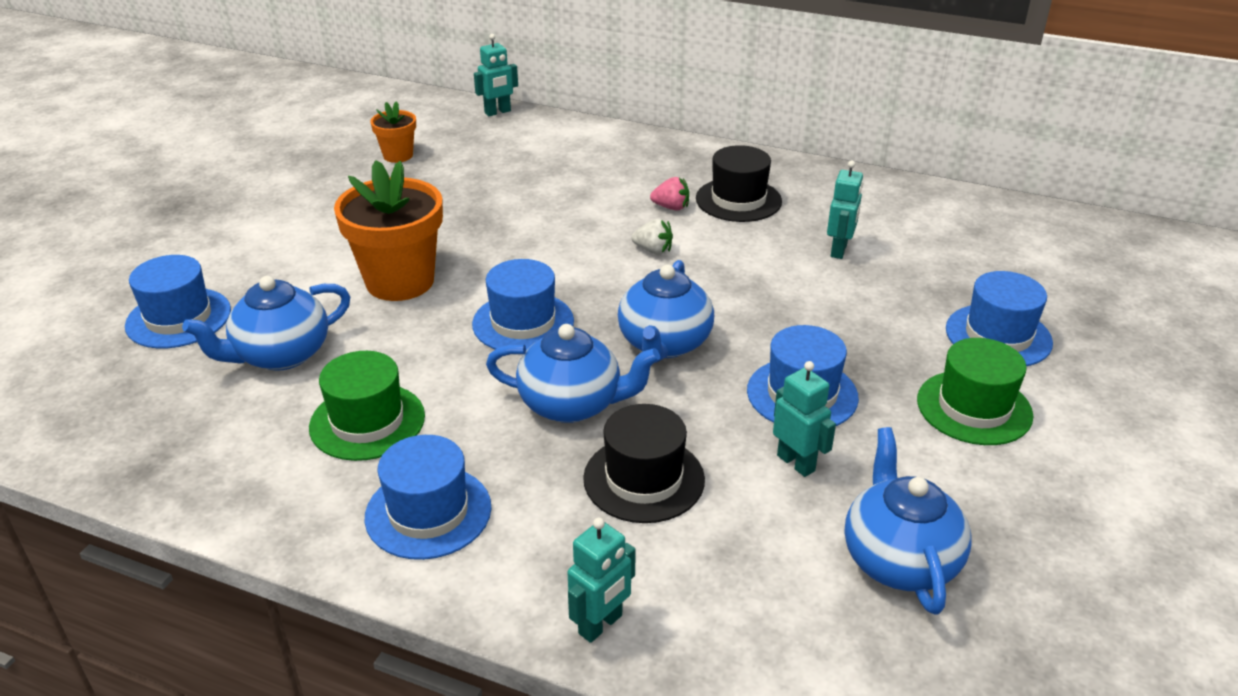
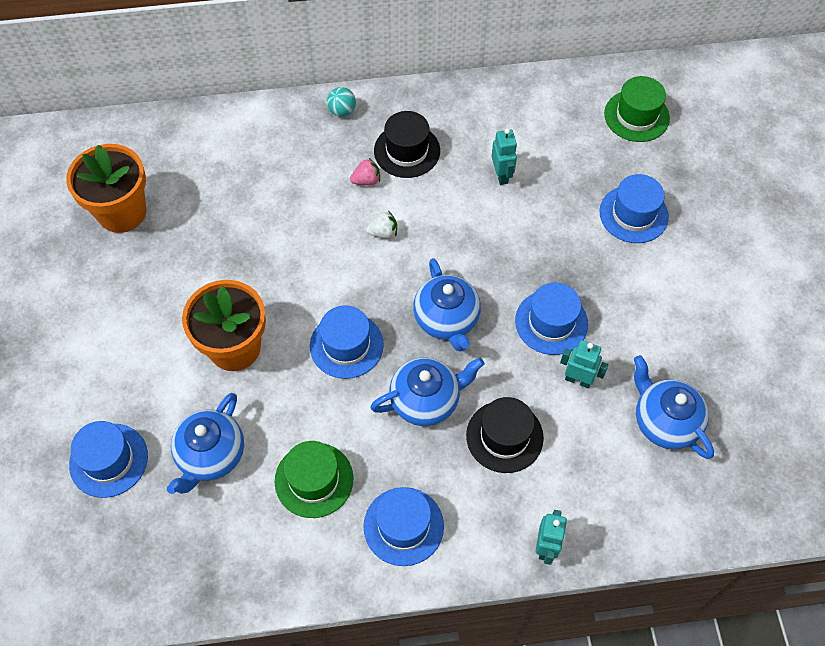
camera: 30 degrees left, 25 degrees up
orange flower pot [370,101,416,163] -> orange flower pot [66,144,146,233], size x1.92
turquoise robot [474,34,518,116] -> none
green hat [917,338,1033,445] -> green hat moved to [604,76,670,142]
none -> turquoise ball [327,87,356,117]

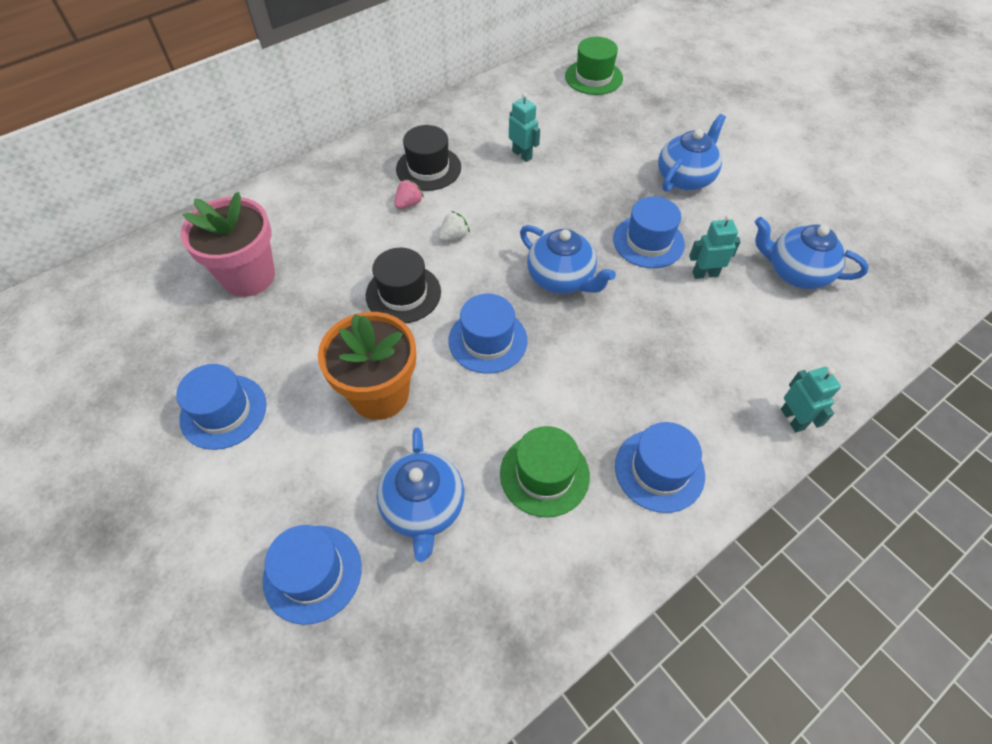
camera: 30 degrees left, 5 degrees down
orange flower pot [66,144,146,233] -> none
turquoise ball [327,87,356,117] -> none
blue teapot [370,358,484,426] -> blue teapot moved to [658,114,726,192]
black hat [466,397,544,473] -> black hat moved to [366,248,441,323]
blue hat [599,174,669,243] -> blue hat moved to [176,364,266,450]
none -> pink flower pot [180,192,275,297]

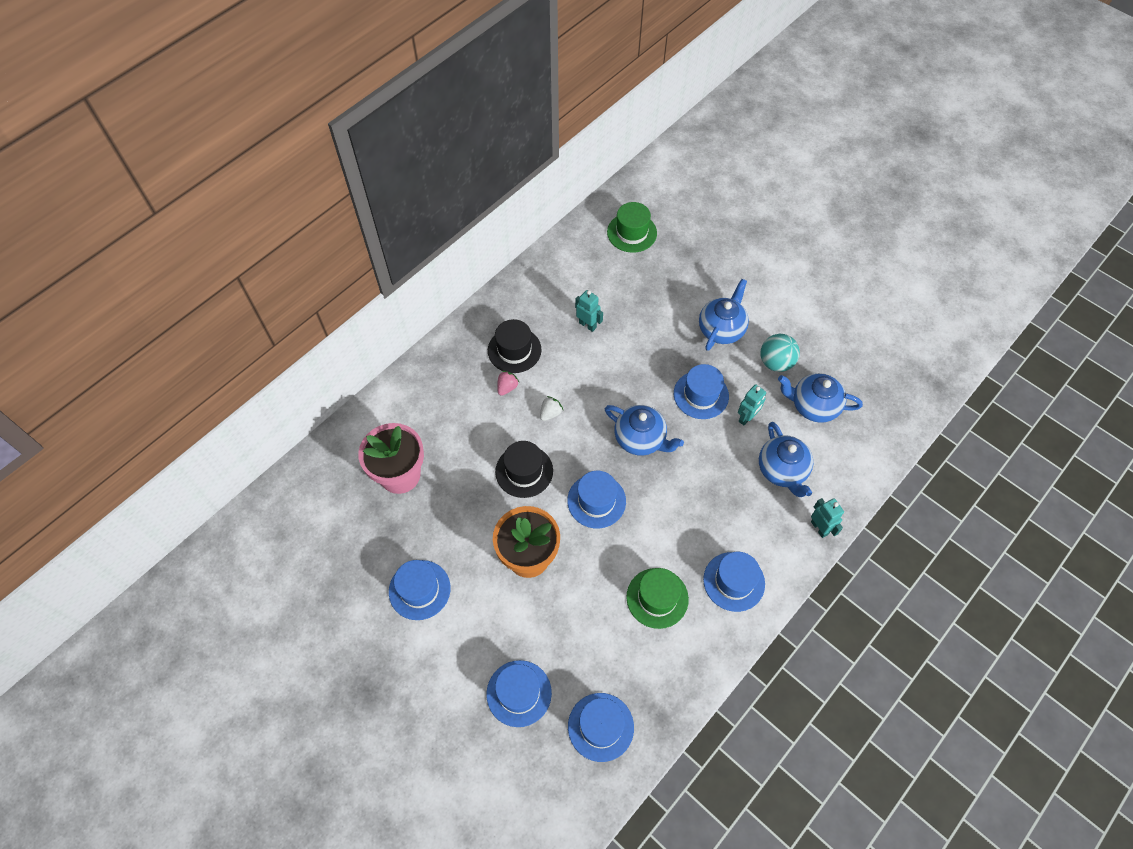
camera: 10 degrees left, 5 degrees up
blue teapot [377,427,465,562] -> blue teapot moved to [759,422,813,497]
turquoise robot [689,215,741,279] -> turquoise robot turned 150 degrees clockwise [738,384,766,425]
none -> blue hat [568,693,634,762]
none -> turquoise ball [760,334,800,372]

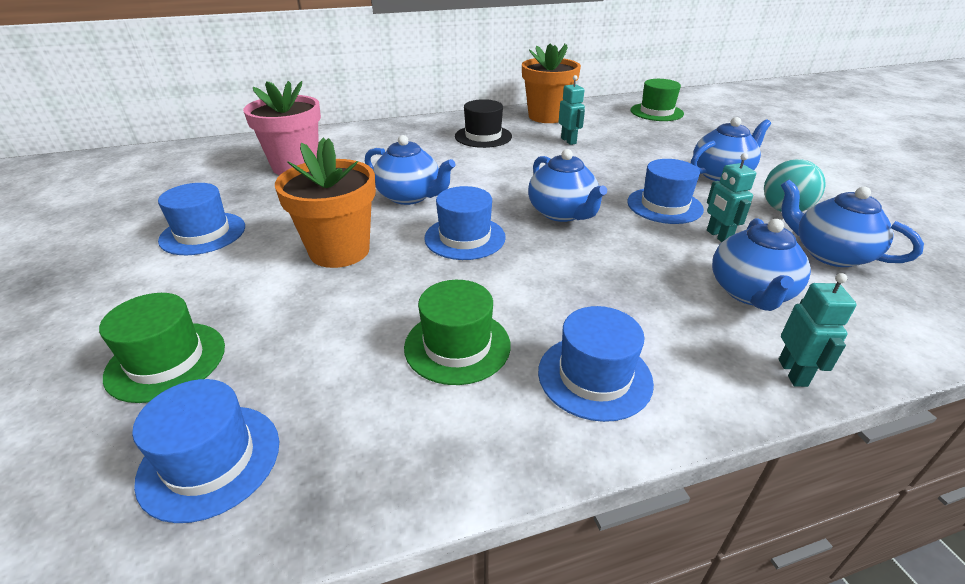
camera: 30 degrees right, 25 degrees down
blue hat [486,660,552,727] -> green hat [99,293,225,403]
black hat [495,441,553,498] -> blue teapot [365,135,456,205]
pink strawberry [497,371,520,396] -> none
white strawberry [540,396,563,421] -> none
turquoise robot [738,384,766,425] -> turquoise robot turned 90 degrees clockwise [707,153,756,242]
none -> orange flower pot [522,43,581,123]

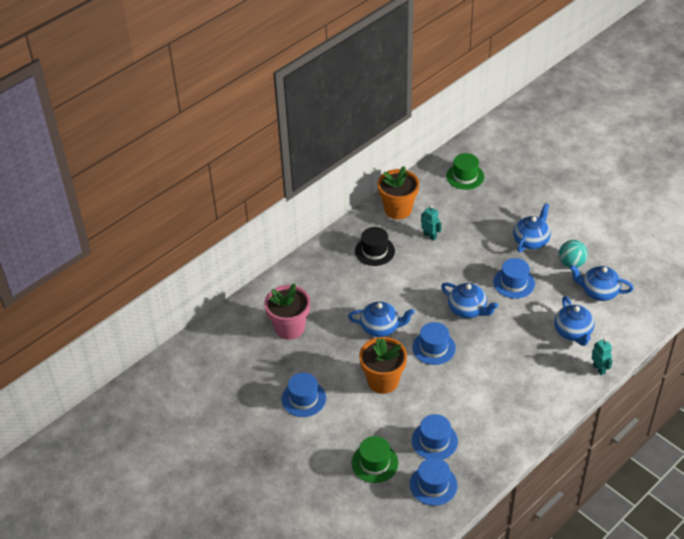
camera: 25 degrees left, 10 degrees up
green hat [404,280,511,385] -> none
blue hat [538,306,654,422] -> blue hat moved to [412,414,458,460]
turquoise robot [707,153,756,242] -> none

